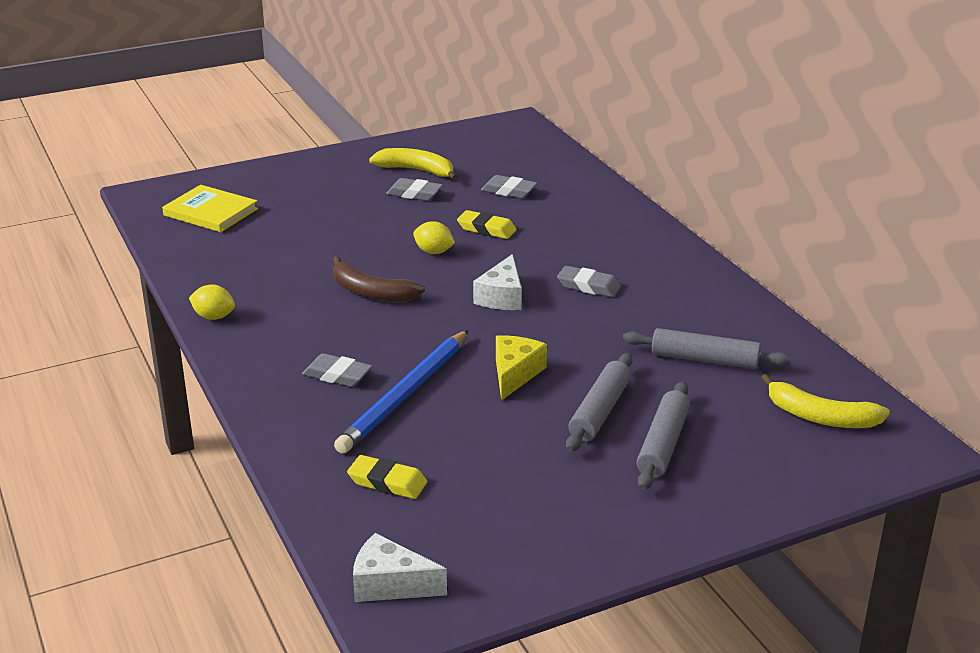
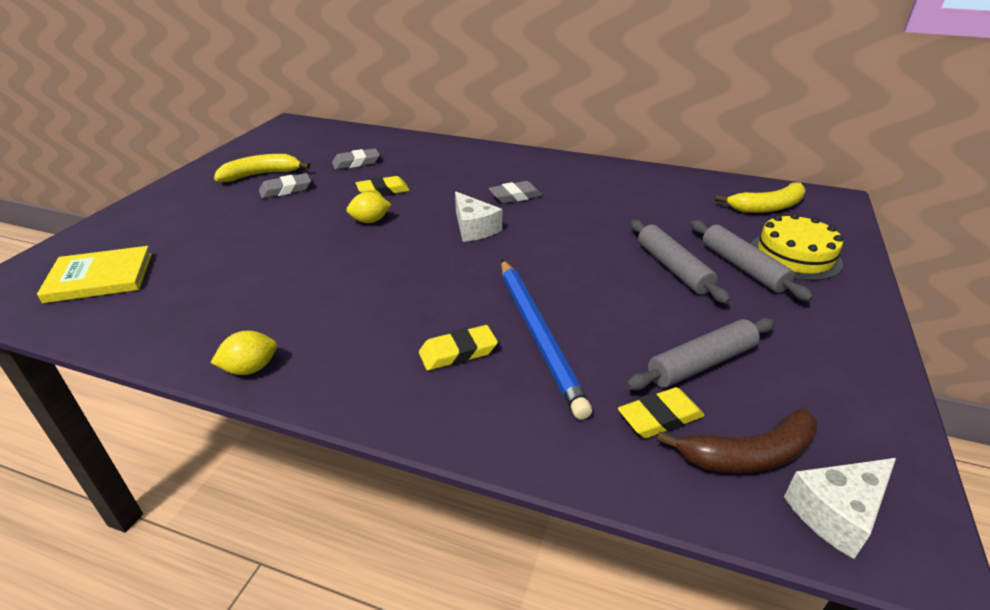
camera: 45 degrees left, 5 degrees up
grey eraser [302,353,372,387] -> yellow eraser [419,325,498,371]
brown banana [333,256,425,302] -> brown banana moved to [657,408,817,474]
yellow cheese [496,335,547,401] -> none
grey rolling pin [623,328,791,369] -> grey rolling pin moved to [626,318,775,391]
none -> yellow cake [751,213,843,281]

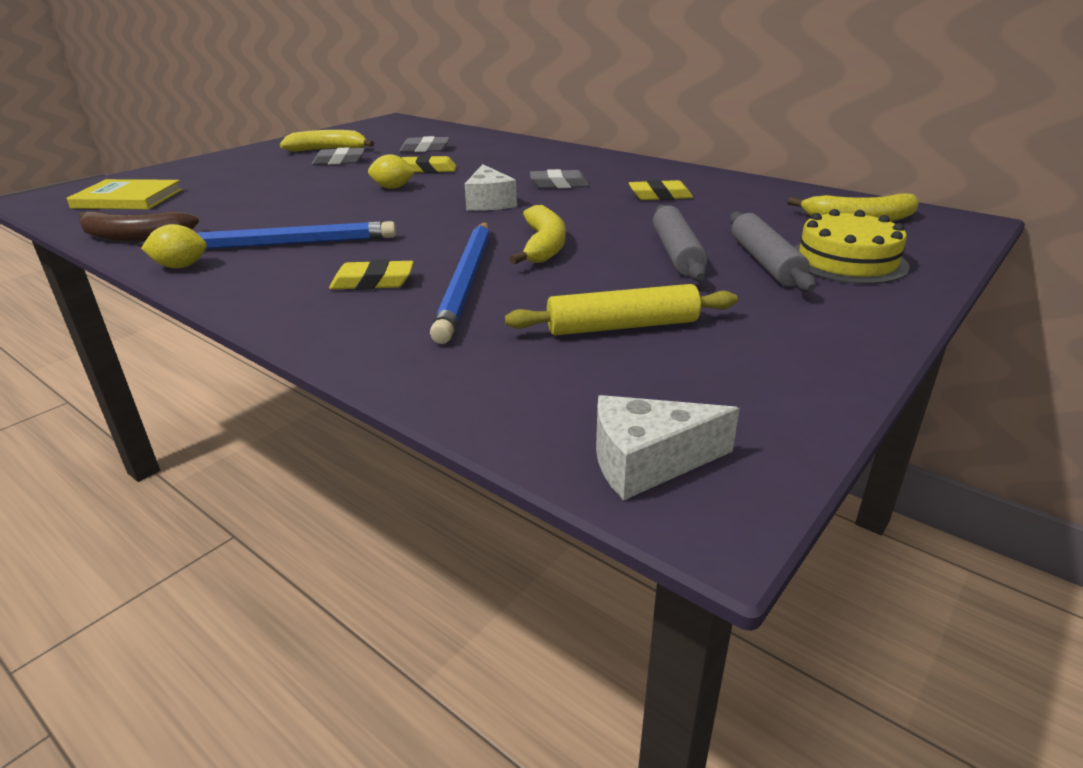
camera: 20 degrees right, 5 degrees down
yellow eraser [618,387,705,438] -> yellow eraser moved to [629,180,693,200]
grey rolling pin [626,318,775,391] -> yellow rolling pin [505,284,738,335]
brown banana [657,408,817,474] -> brown banana moved to [79,211,199,241]
none -> blue pencil [136,221,396,249]
none -> yellow banana [509,205,565,264]

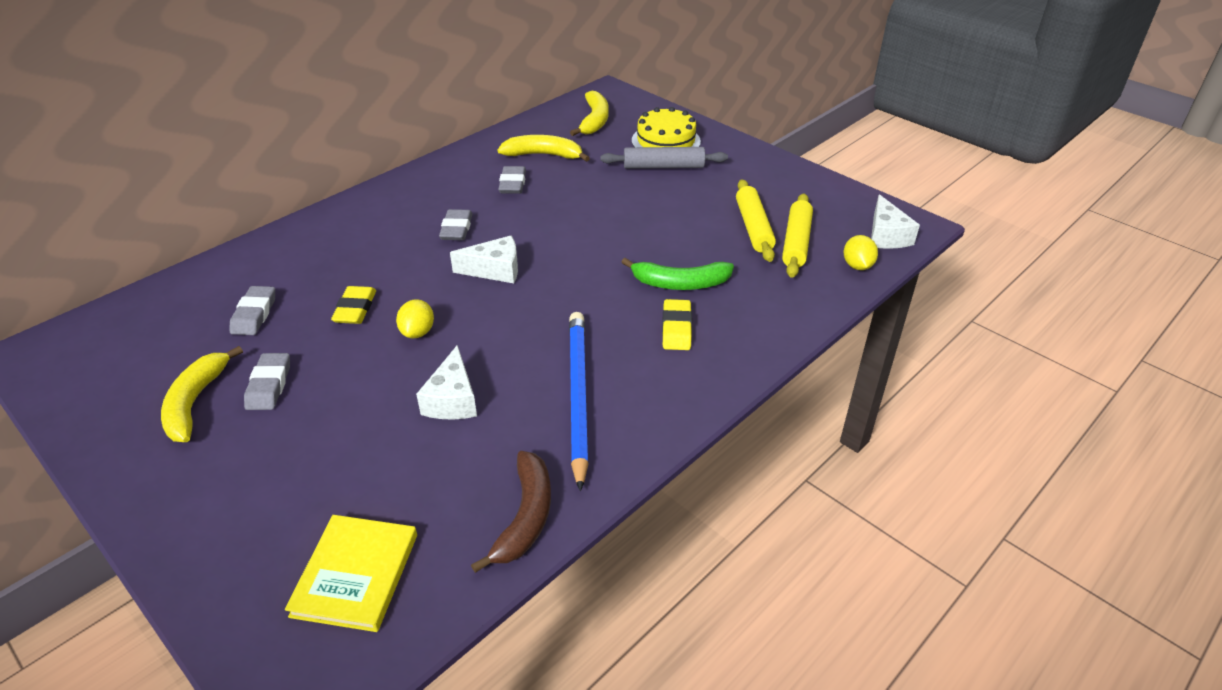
camera: 85 degrees left, 10 degrees up
yellow lemon [141,224,207,268] -> yellow lemon moved to [844,235,878,270]
blue pencil [430,222,490,344] -> green banana [621,258,734,290]
yellow banana [509,205,565,264] -> yellow banana moved to [497,135,590,162]
yellow eraser [629,180,693,200] -> grey eraser [498,166,526,194]
grey rolling pin [653,204,708,281] -> none
none -> white cheese [416,345,477,420]
none -> yellow rolling pin [782,194,813,278]

